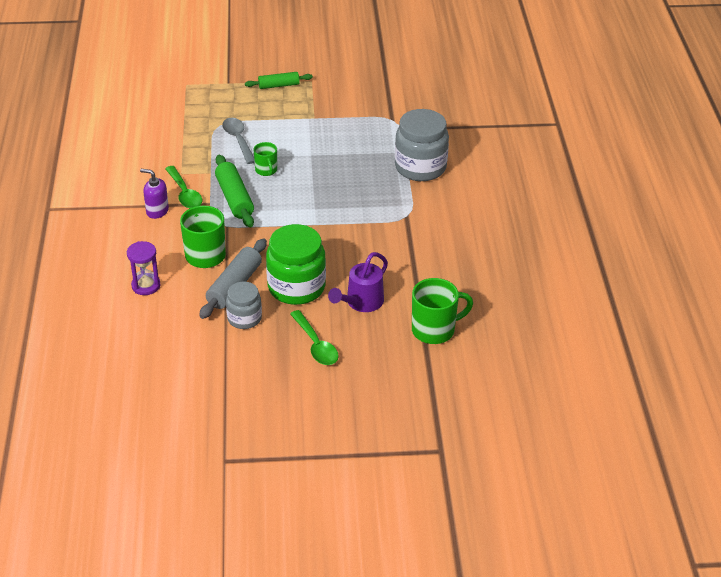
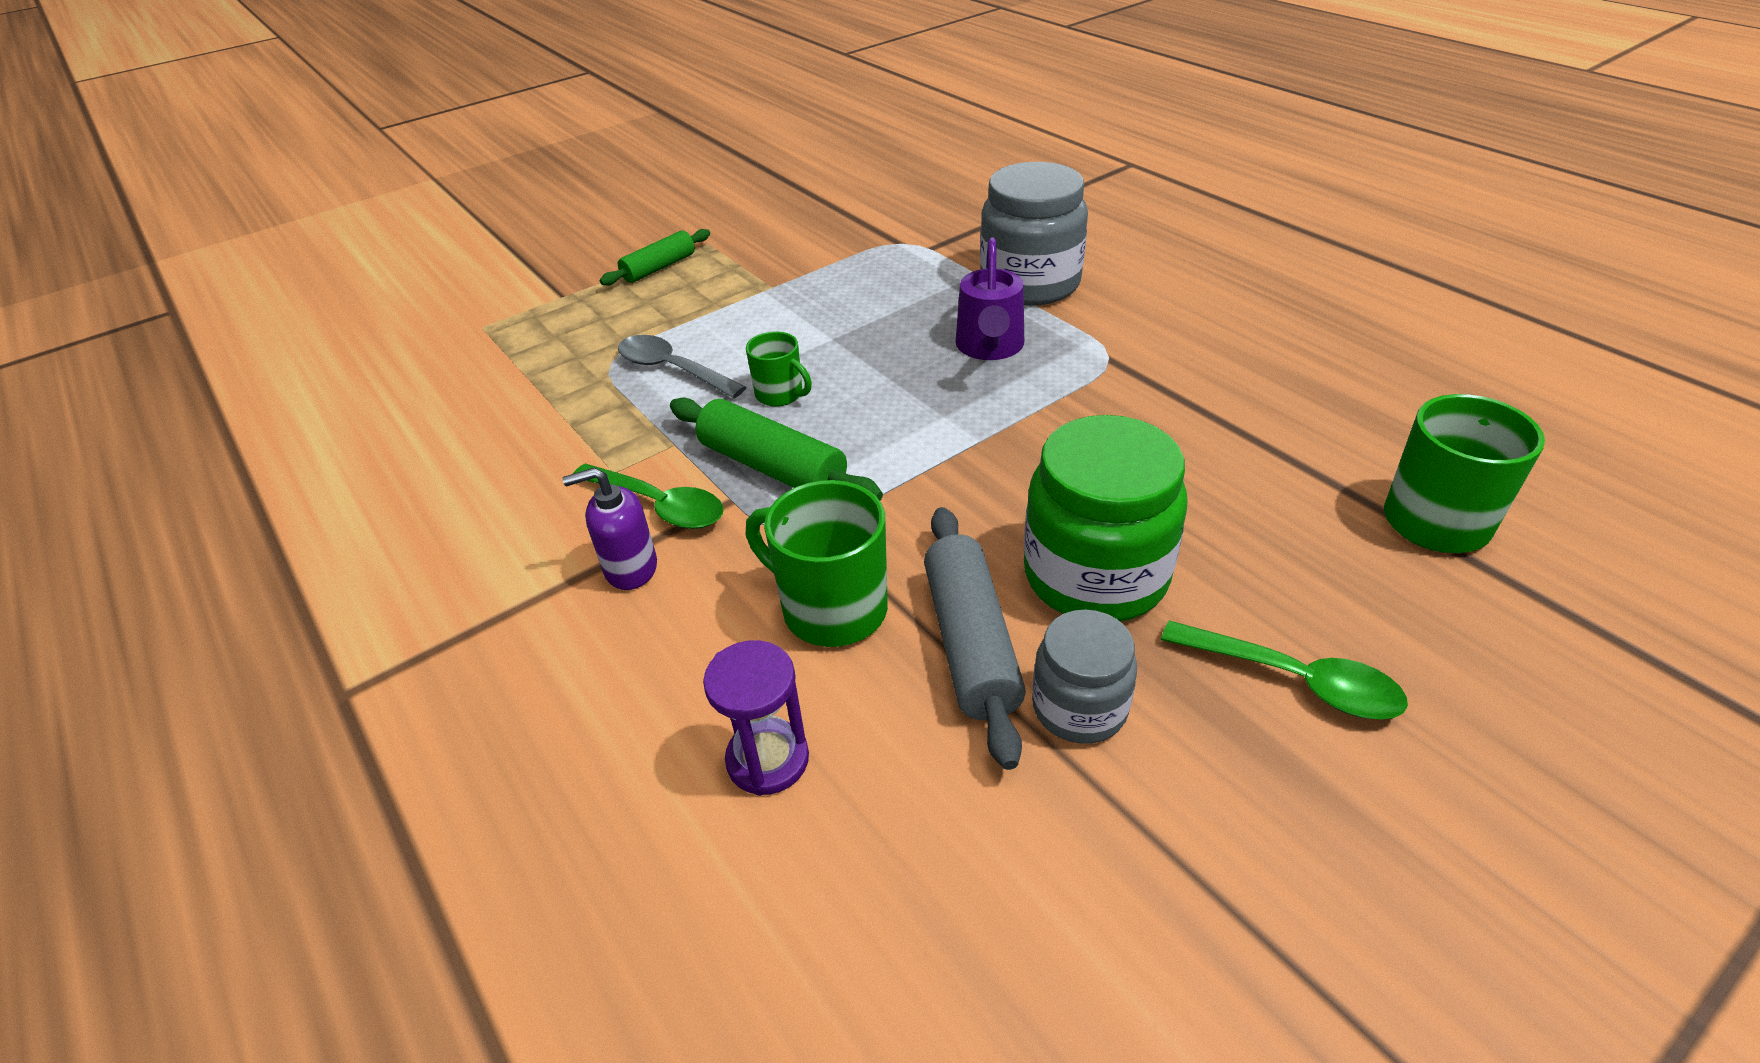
camera: 30 degrees left, 0 degrees up
purple watering can [328,252,388,312] -> purple watering can moved to [956,238,1024,360]

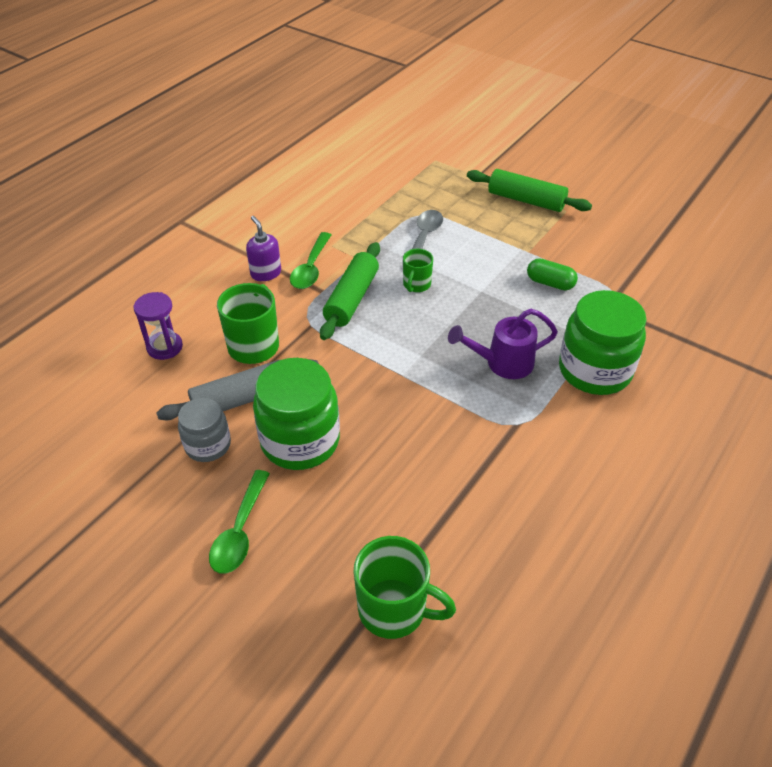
camera: 70 degrees right, 5 degrees up
green rolling pin [600,229,710,285] -> green rolling pin [467,169,592,212], size x1.53
grey jar [980,162,1088,306] -> green jar [559,290,647,395]
none -> green capsule [527,258,578,290]

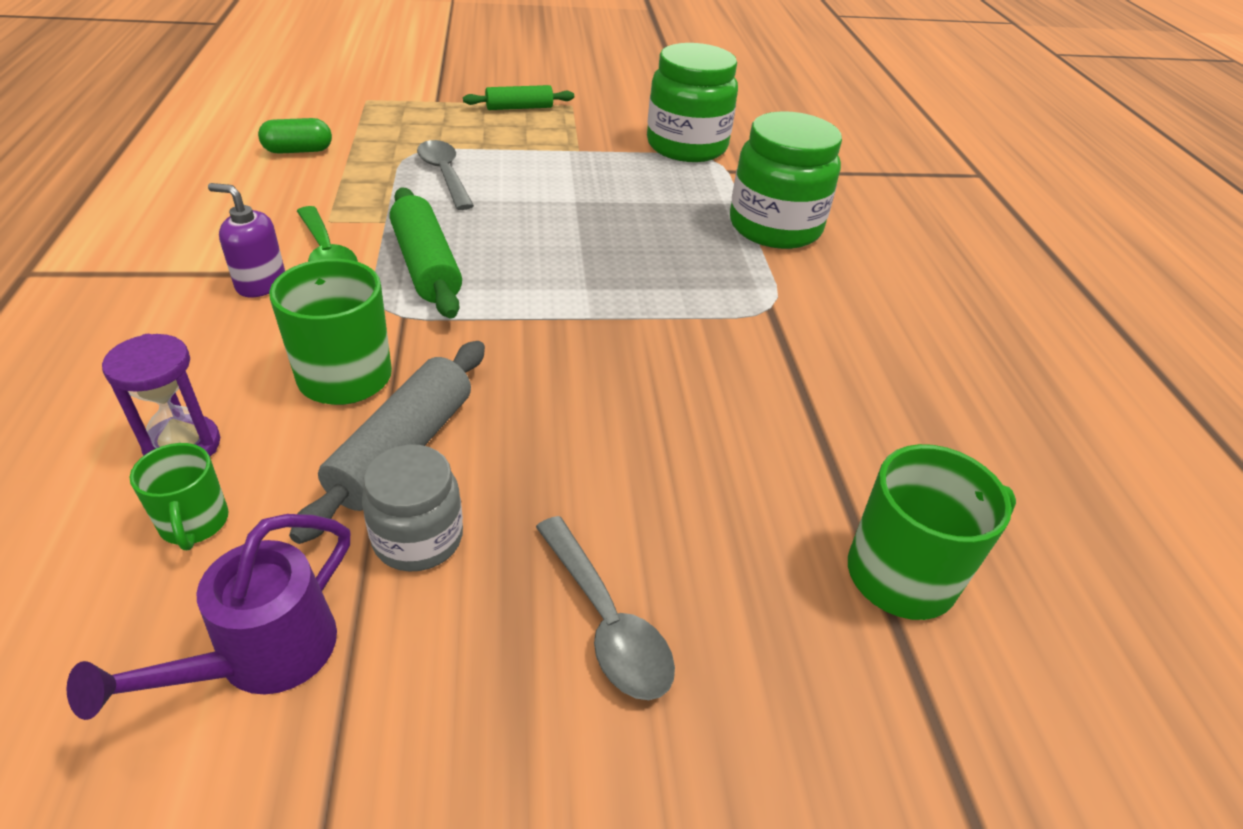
camera: 45 degrees left, 5 degrees down
green spoon [209,470,270,574] -> grey spoon [536,516,675,700]
green jar [253,358,340,470] -> green jar moved to [647,43,738,162]
green mug [403,249,433,292] -> green mug moved to [130,443,229,550]
purple watering can [448,309,558,379] -> purple watering can moved to [67,514,350,720]
green rolling pin [467,169,592,212] -> green rolling pin [463,85,574,110], size x0.65
green capsule [527,258,578,290] -> green capsule moved to [258,118,332,154]

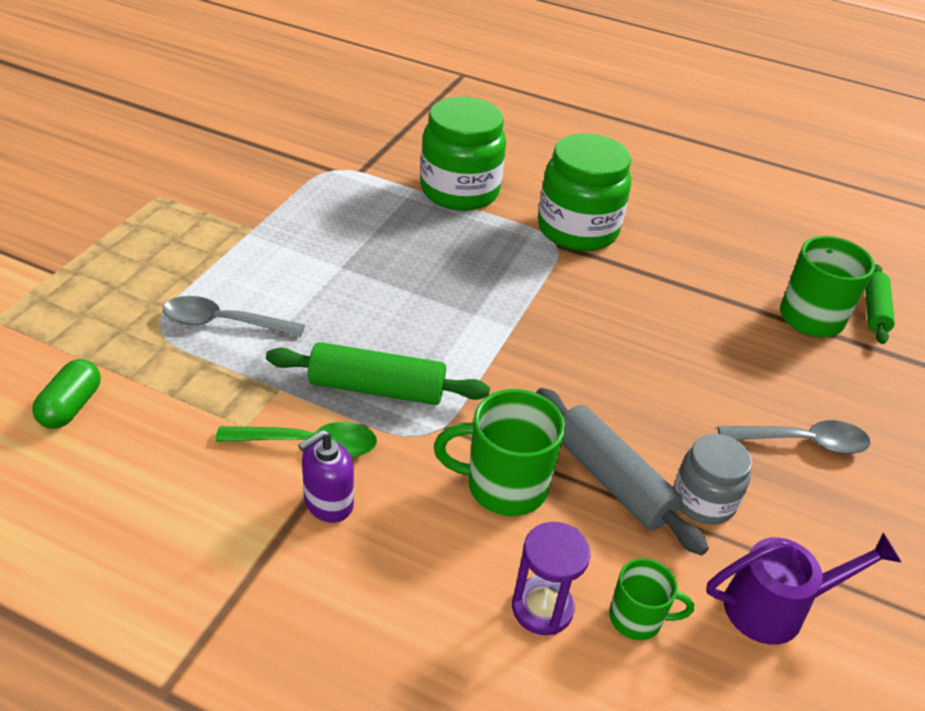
camera: 60 degrees left, 0 degrees up
purple watering can [67,514,350,720] -> purple watering can turned 75 degrees counterclockwise [706,533,902,645]
green rolling pin [463,85,574,110] -> green rolling pin moved to [865,264,895,344]
green jar [647,43,738,162] -> green jar moved to [538,133,631,251]

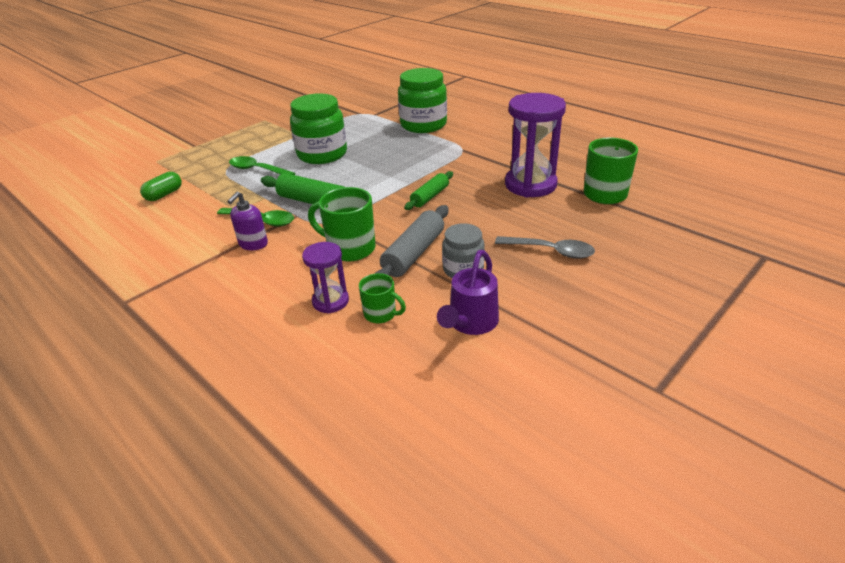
camera: 25 degrees right, 5 degrees down
grey spoon [163,296,305,337] -> green spoon [229,156,295,175]
purple soap dispenser [298,430,354,523] -> purple soap dispenser turned 45 degrees counterclockwise [227,191,268,250]
grey rolling pin [536,388,709,555] -> grey rolling pin turned 45 degrees clockwise [374,205,448,277]
green jar [538,133,631,251] -> green jar moved to [290,93,347,164]
purple watering can [706,533,902,645] -> purple watering can turned 105 degrees clockwise [437,250,499,335]
green rolling pin [865,264,895,344] -> green rolling pin moved to [404,171,453,210]
none -> purple hourglass [505,93,566,198]

